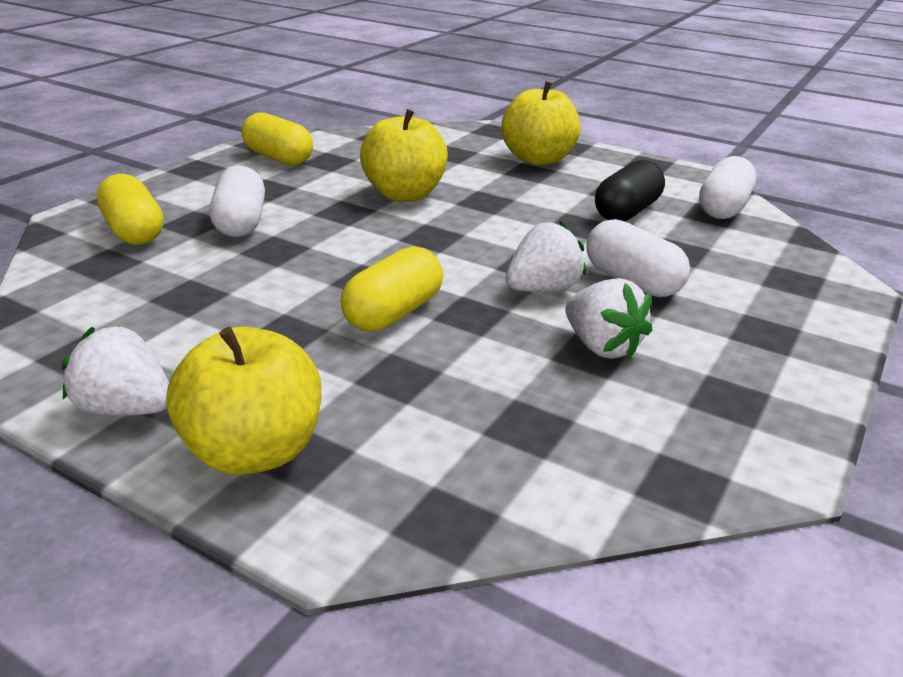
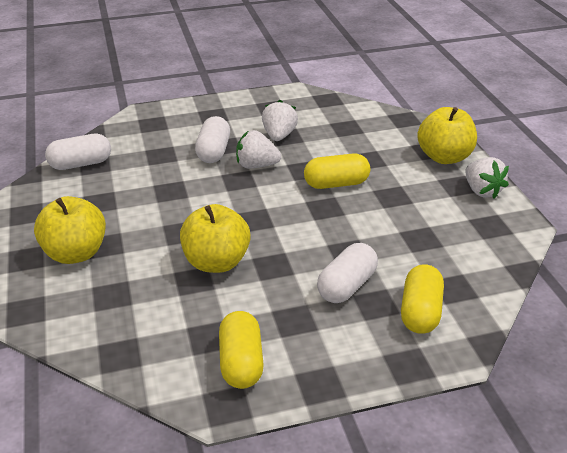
camera: 135 degrees left, 5 degrees up
black capsule [595,160,665,221] -> none

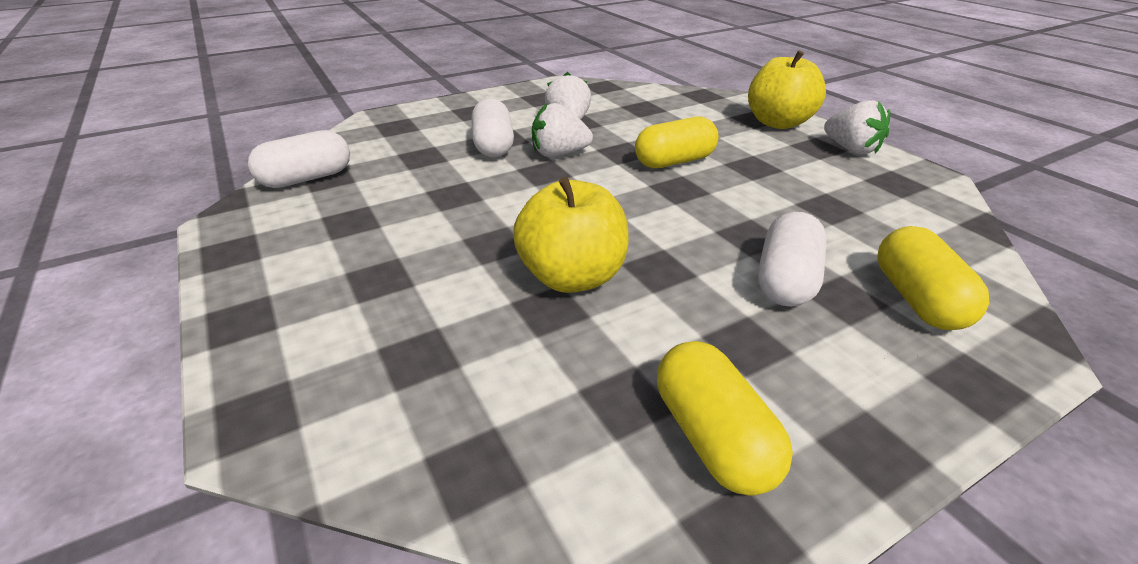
camera: 15 degrees left, 0 degrees up
yellow apple [34,196,106,264] -> none

